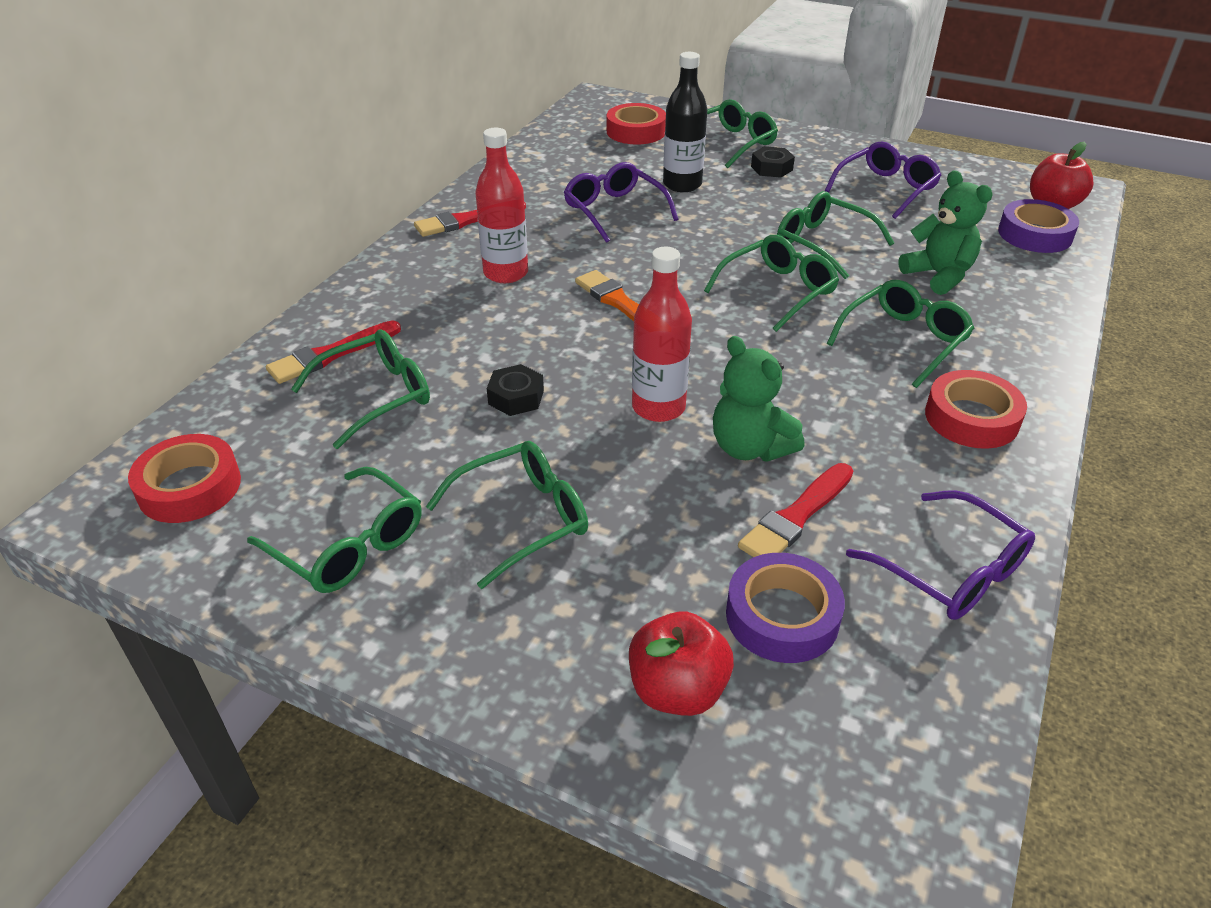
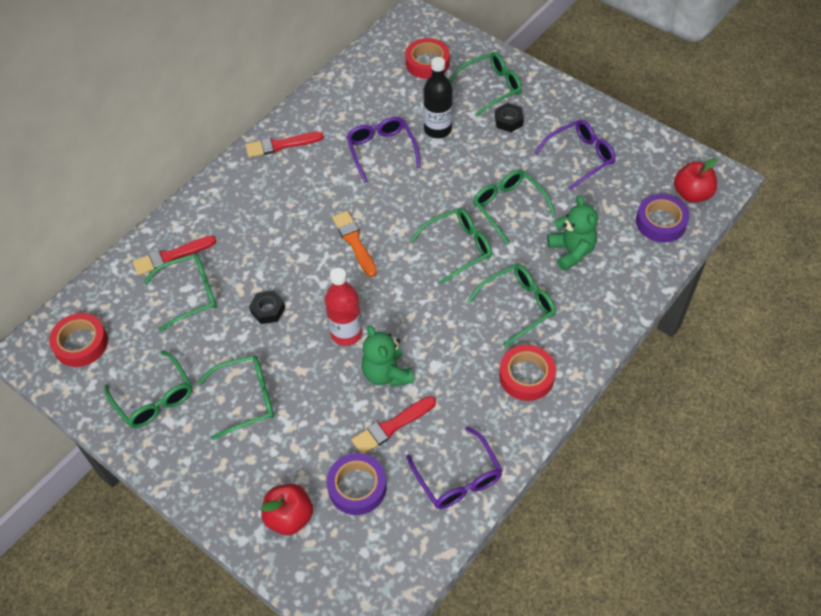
camera: 15 degrees right, 15 degrees up
red bottle [475,128,528,283] -> none

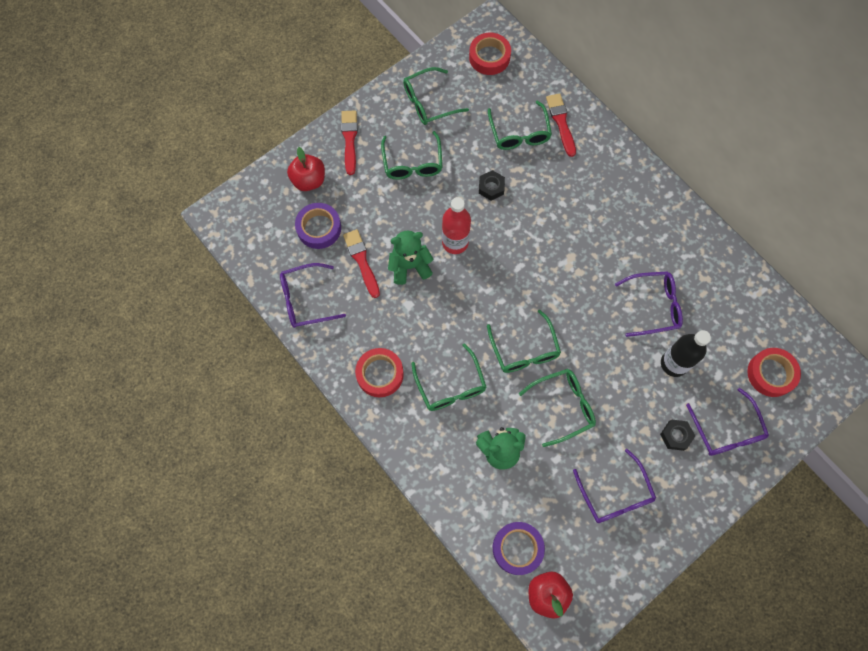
camera: 100 degrees right, 15 degrees up
red brush [245,132,324,158] -> red brush moved to [341,110,358,175]
orange brush [332,211,377,277] -> none
green glasses [449,52,522,116] -> purple glasses [686,388,769,456]

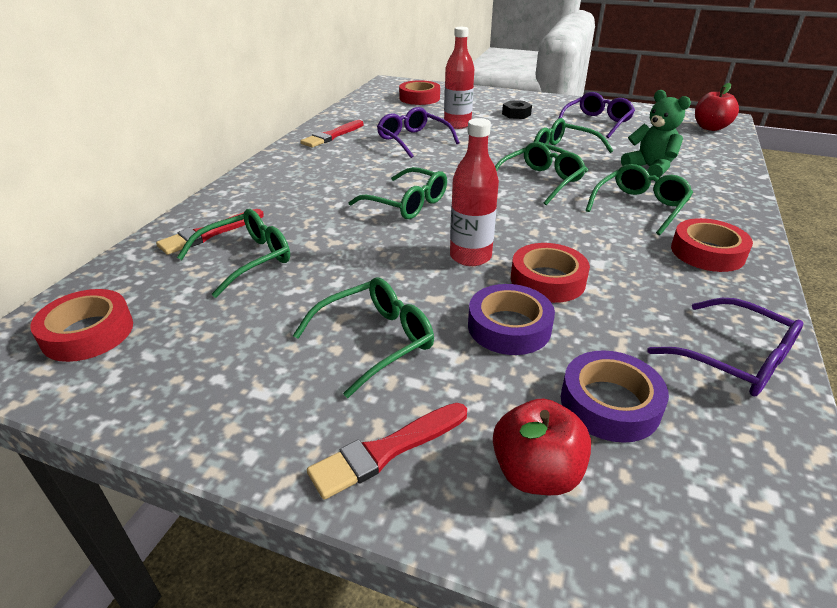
camera: 120 degrees left, 35 degrees down
red brush [343,229,380,298] -> red brush moved to [300,120,364,148]
green teddy bear [388,230,434,285] -> red tape [511,243,590,303]
green glasses [403,67,469,125] -> green glasses moved to [349,167,447,219]
black nut [479,170,505,201] -> none
purple tape [493,522,545,575] -> purple tape moved to [468,284,555,355]
black bottle [661,330,711,377] -> red bottle [444,27,474,129]
purple glasses [686,388,769,456] -> none

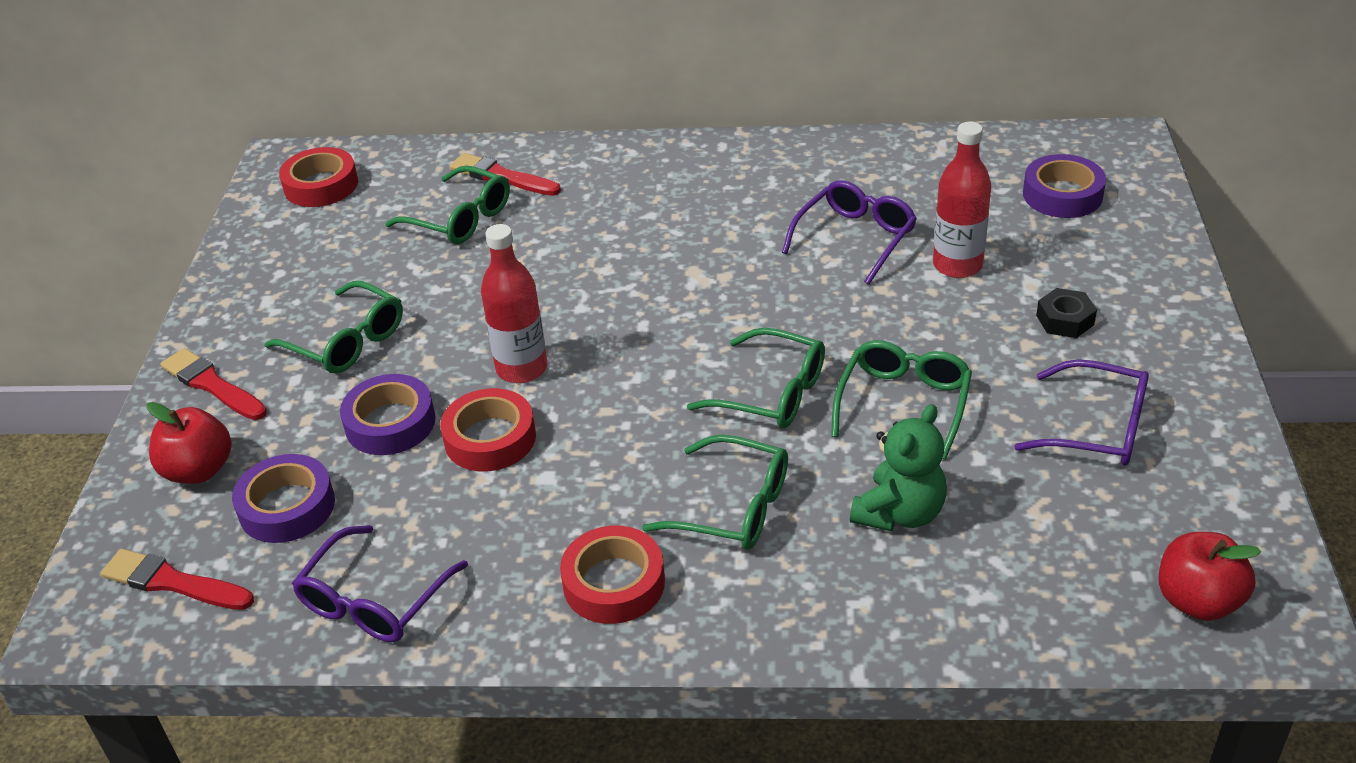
camera: 75 degrees right, 5 degrees up
red brush [300,120,364,148] -> red brush moved to [101,549,254,610]
green glasses [349,167,447,219] -> none
red tape [399,80,440,105] -> purple tape [1023,154,1106,218]

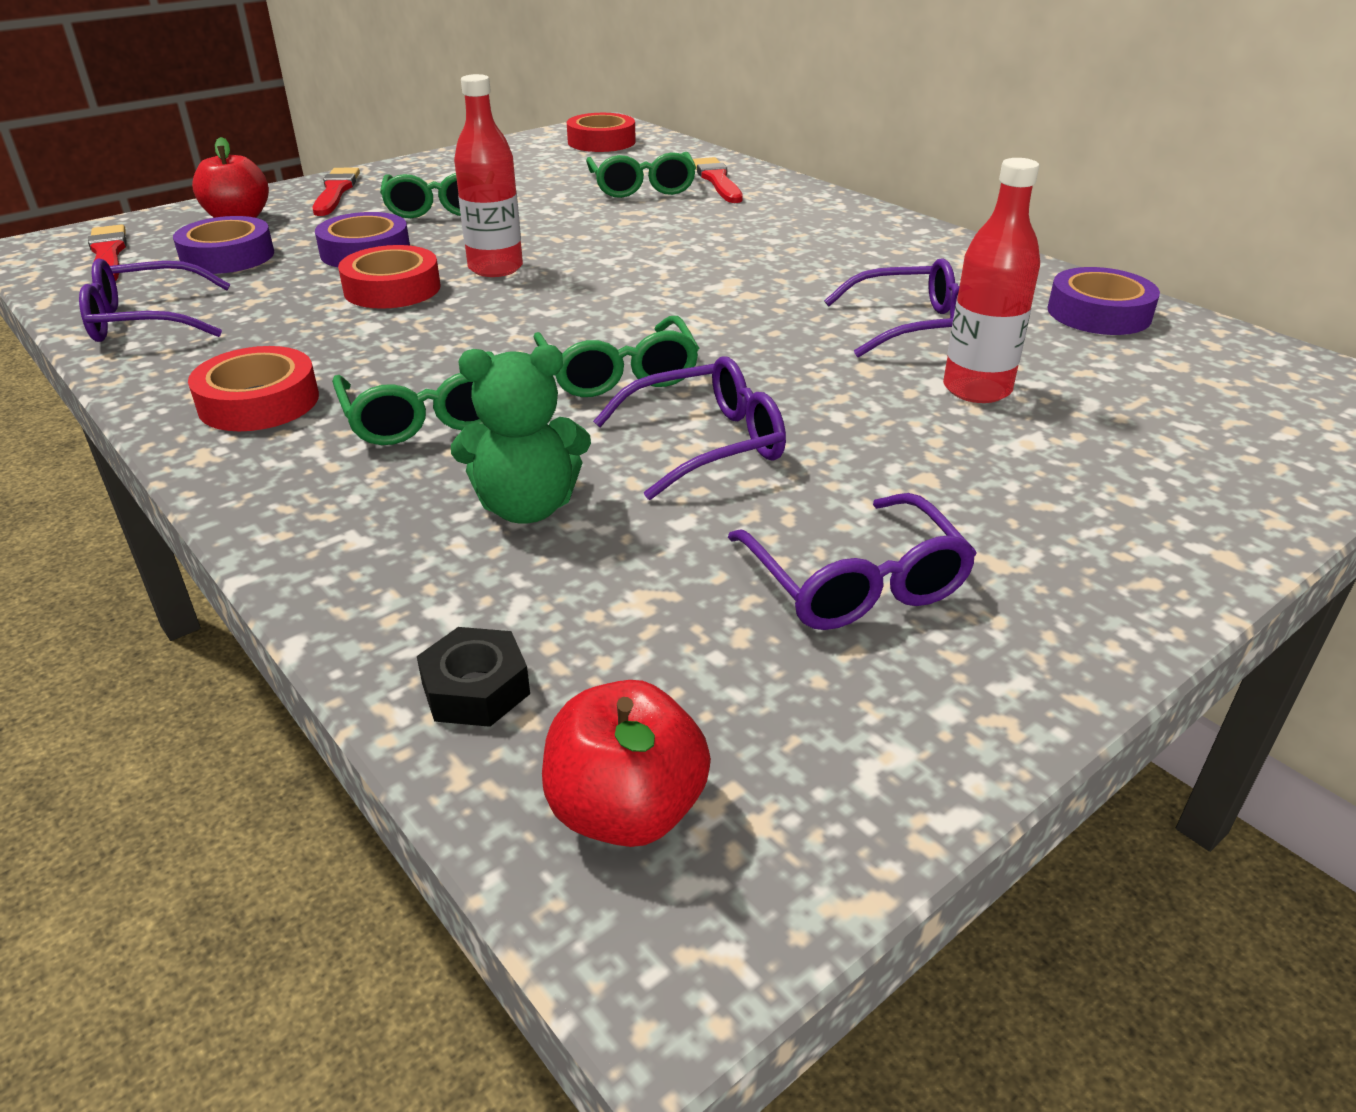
camera: 45 degrees right, 5 degrees down
green glasses [831,340,972,460] -> purple glasses [593,356,786,500]
purple tape [1023,154,1106,218] -> purple tape moved to [1047,267,1160,335]
black nut [1036,288,1097,338] -> black nut moved to [417,627,530,727]

